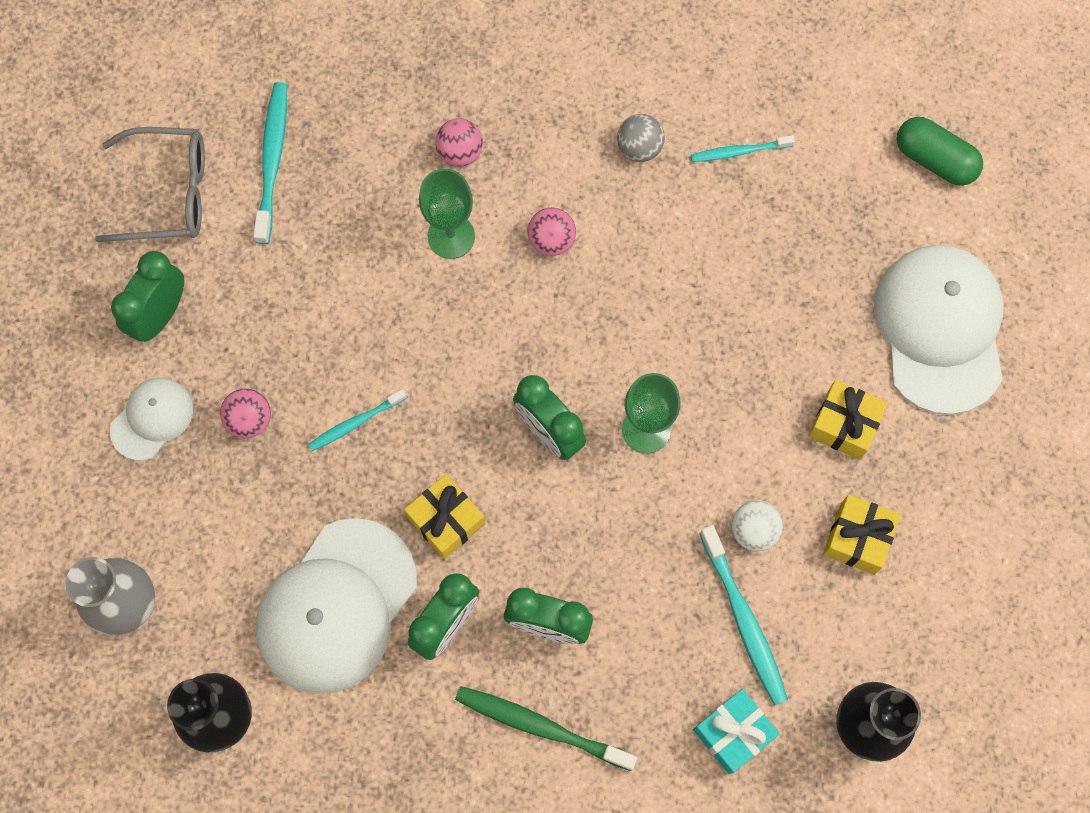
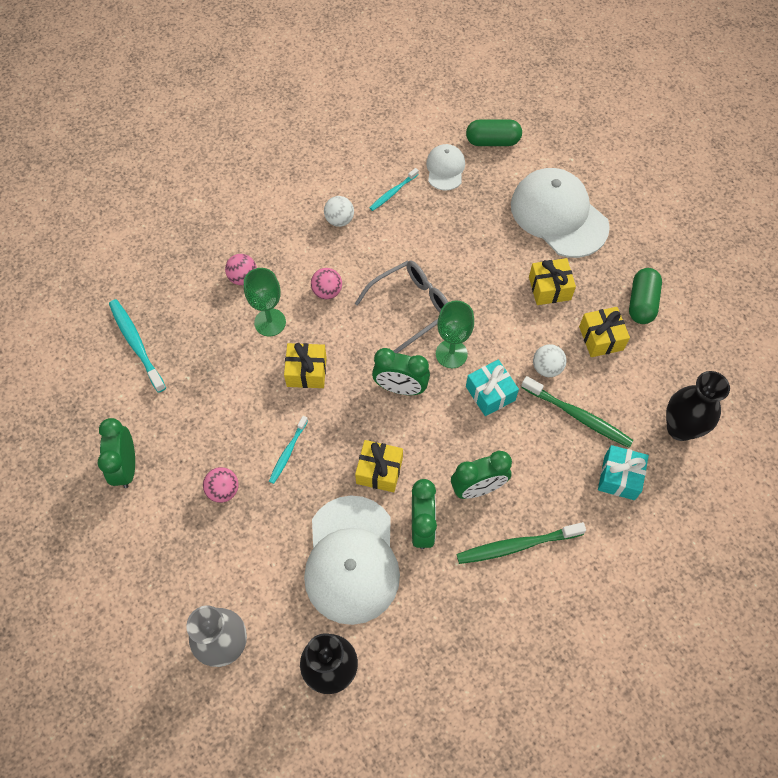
camera: 35 degrees left, 10 degrees down
grey glasses [95,127,205,242] -> grey glasses moved to [355,260,448,353]
white cap [110,378,193,460] -> white cap moved to [426,144,465,191]
grey ball [617,114,665,162] -> white ball [324,196,354,227]
turquoise toothbrush [700,525,788,706] -> green toothbrush [521,376,634,448]
none -> yellow gift [284,343,327,388]
none -> turquoise gift [466,360,519,416]
none -> green capsule [629,268,662,324]

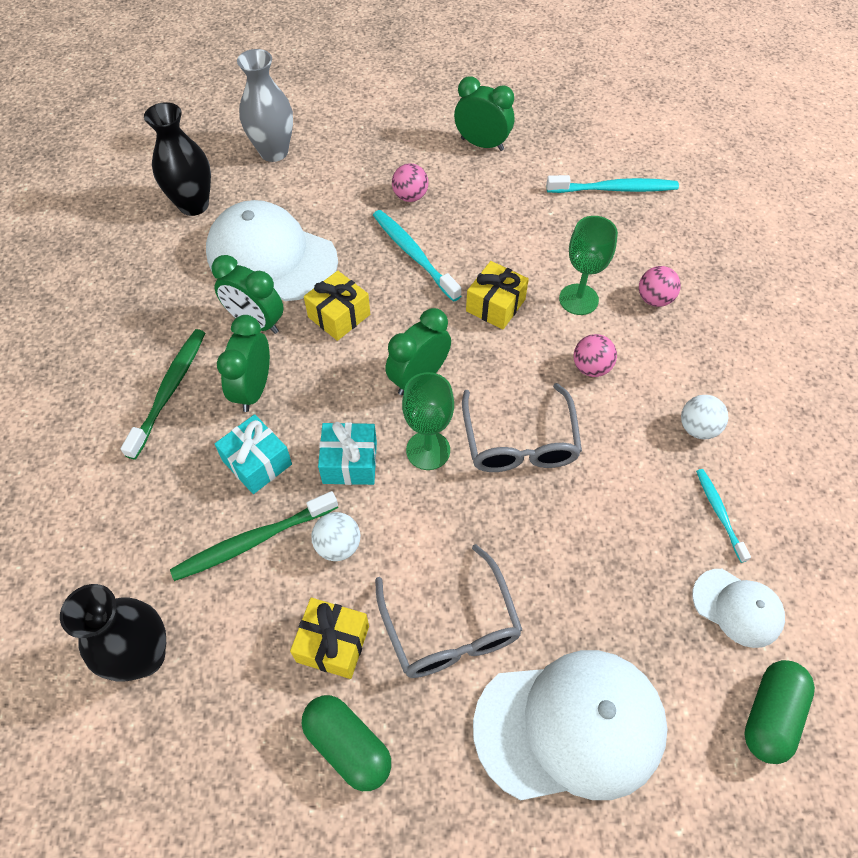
camera: 120 degrees right, 5 degrees down
turquoise toothbrush [269,416,308,484] -> turquoise toothbrush [373,210,462,302], size x1.66
yellow gift [529,258,576,305] -> grey glasses [375,544,522,678]
turquoise gift [598,445,649,500] -> turquoise gift moved to [215,414,292,494]

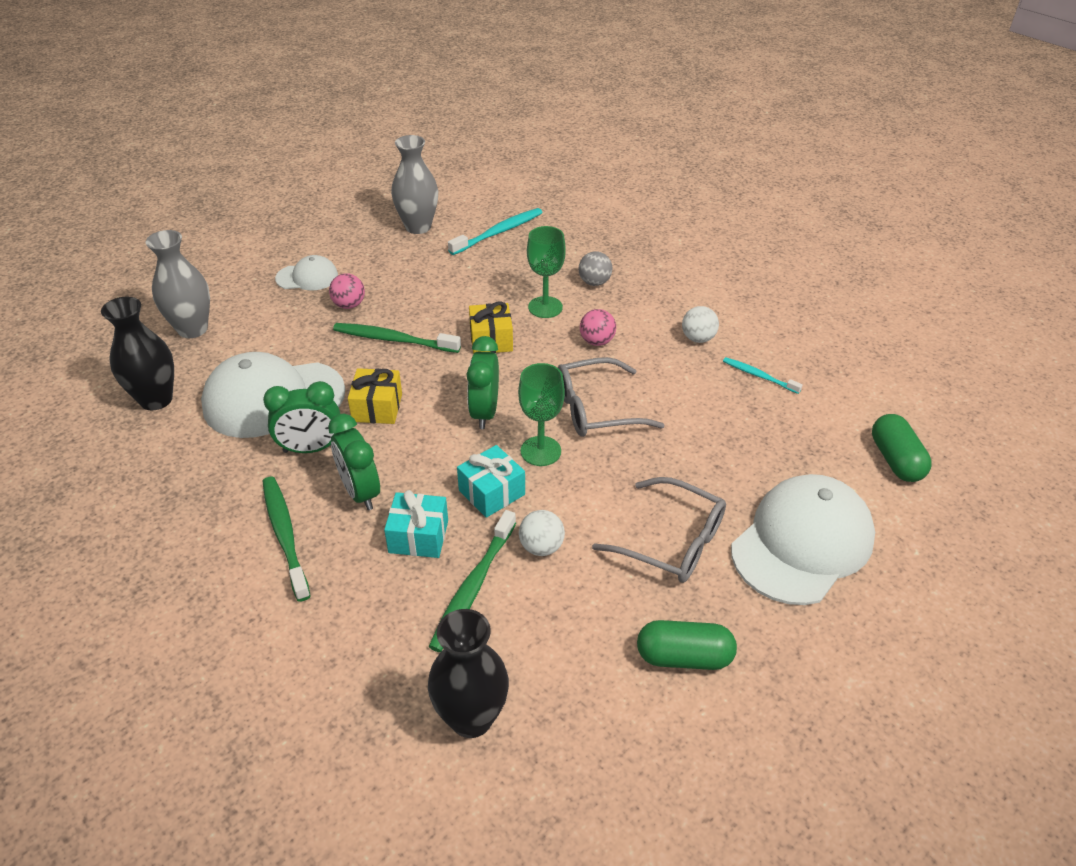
camera: 40 degrees left, 15 degrees down
yellow gift [290,598,369,679] -> none
turquoise toothbrush [373,210,462,302] -> green toothbrush [333,323,461,353]
green clock [454,76,514,151] -> none
grey glasses [462,383,582,472] -> grey glasses turned 120 degrees clockwise [558,357,665,437]
pink ball [639,266,681,307] -> grey ball [578,251,612,286]
white cap [692,569,785,648] -> white cap moved to [275,255,338,290]
none -> grey vase [391,135,438,234]

